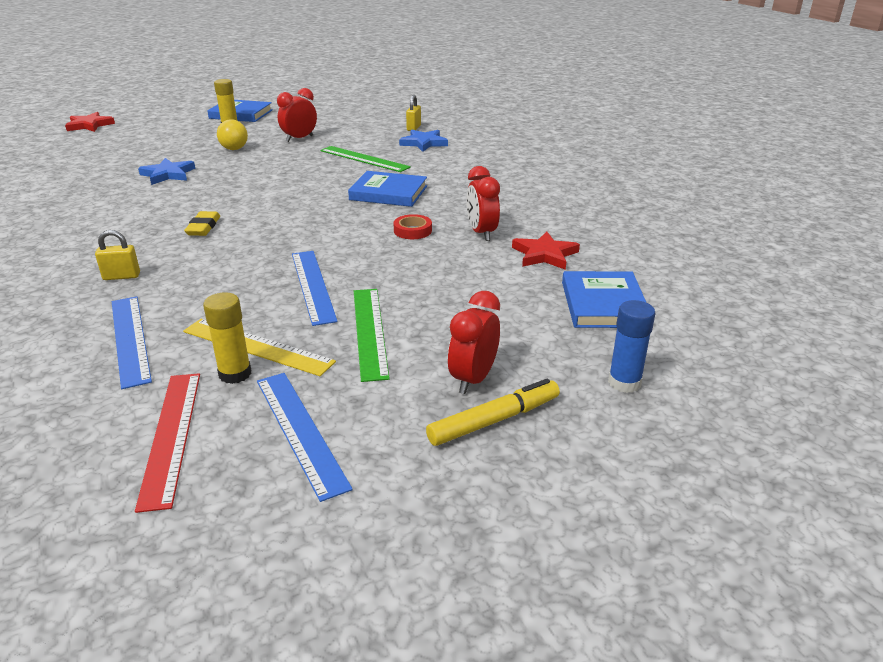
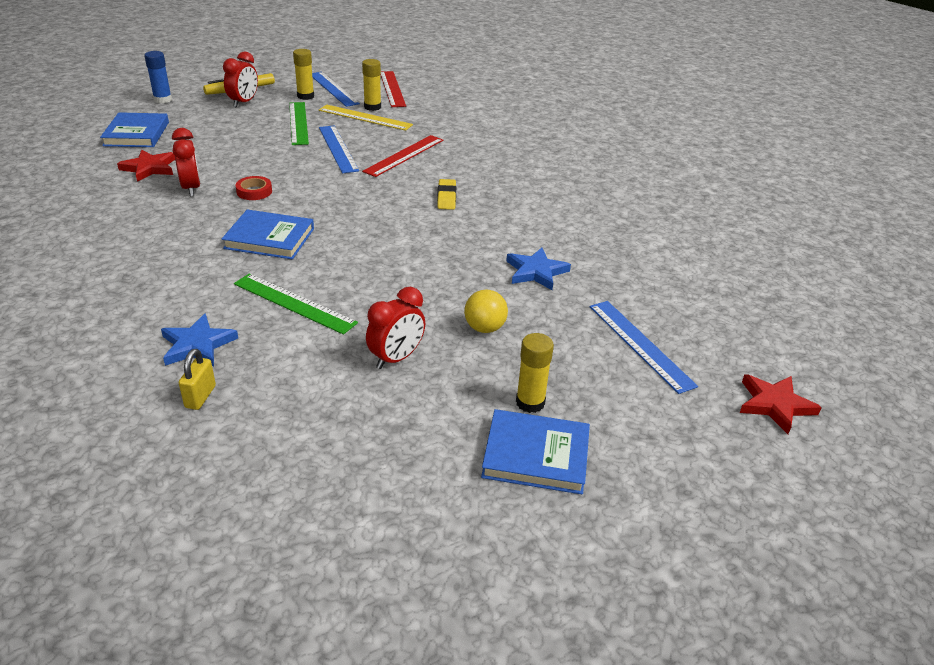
camera: 175 degrees right, 5 degrees up
yellow padlock [95,230,140,280] -> none
blue ruler [112,296,152,389] -> blue ruler moved to [590,301,698,394]
none -> yellow glue stick [293,49,314,100]
none -> red ruler [362,135,443,177]

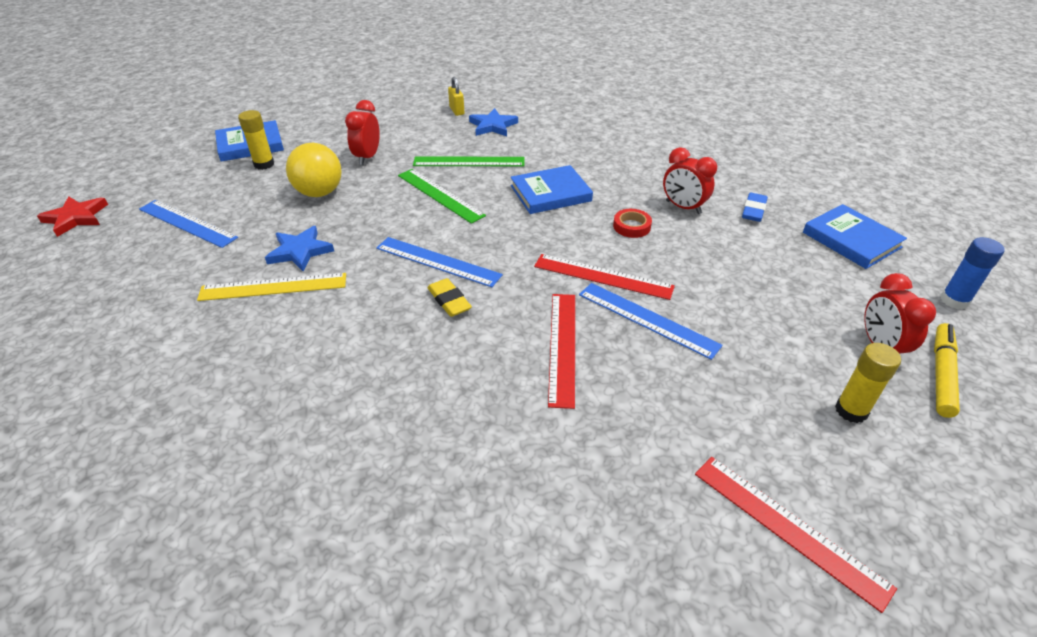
camera: 150 degrees right, 5 degrees up
red star [117,150,175,182] -> blue eraser [742,193,768,222]
green ruler [289,102,309,145] -> green ruler moved to [398,169,486,224]
blue ruler [312,72,360,107] -> blue ruler moved to [376,237,503,287]
yellow ruler [319,105,413,131] -> yellow ruler moved to [197,273,346,301]
yellow glue stick [362,59,381,111] -> none
yellow ball [464,290,508,333] -> yellow ball [286,143,342,197], size x1.50
none -> red ruler [534,254,675,300]

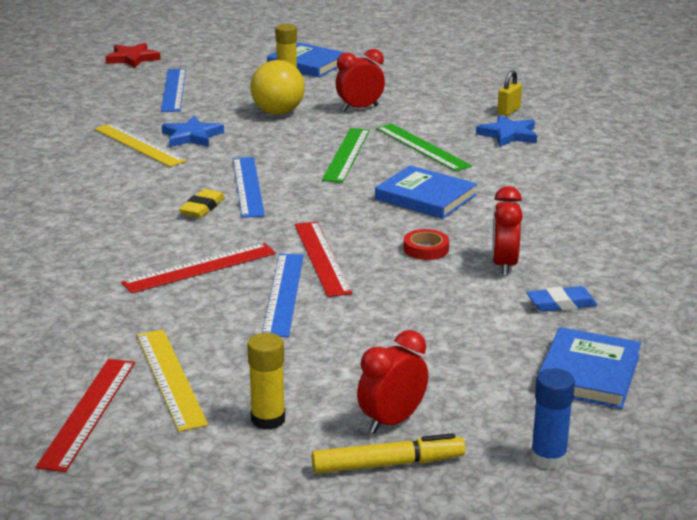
camera: 55 degrees right, 15 degrees down
none -> yellow ruler [137,330,208,432]

